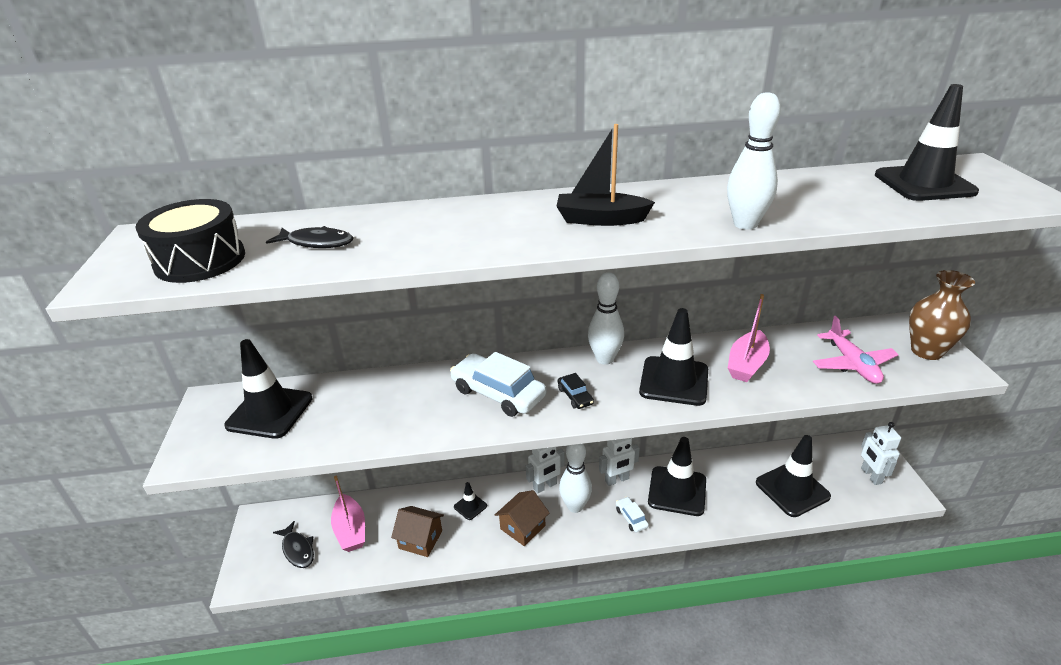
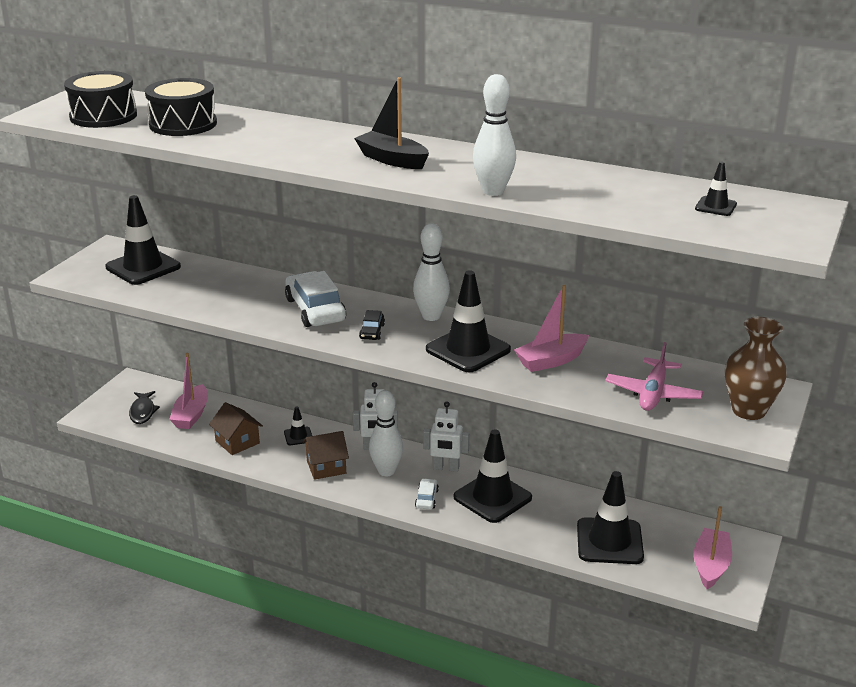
camera: 30 degrees right, 5 degrees down
black fish [266,226,354,248] -> black drum [145,78,217,136]
white robot [861,422,901,485] -> pink boat [693,506,732,589]
black traffic cone [875,84,979,201] -> black traffic cone [695,162,737,216], size x0.47

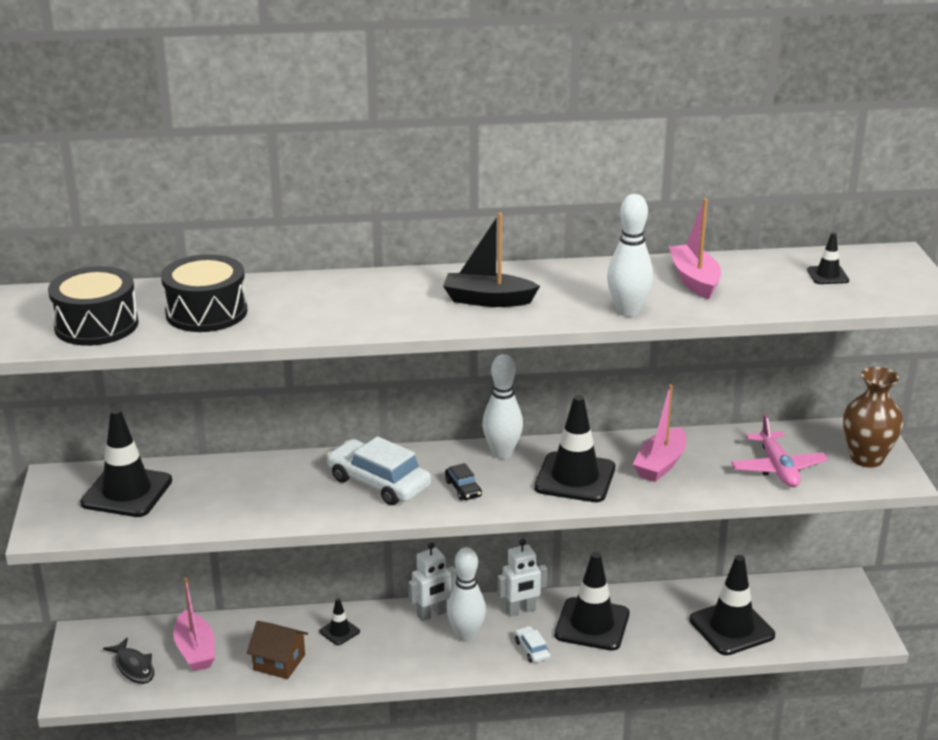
camera: 30 degrees left, 0 degrees up
brown house [303,431,349,480] -> none
pink boat [693,506,732,589] -> pink boat moved to [669,198,721,299]

